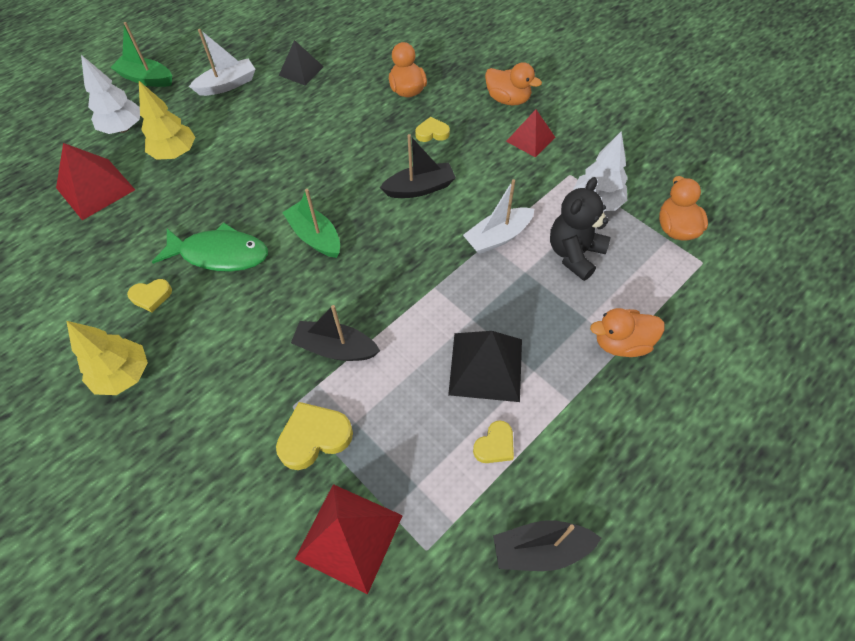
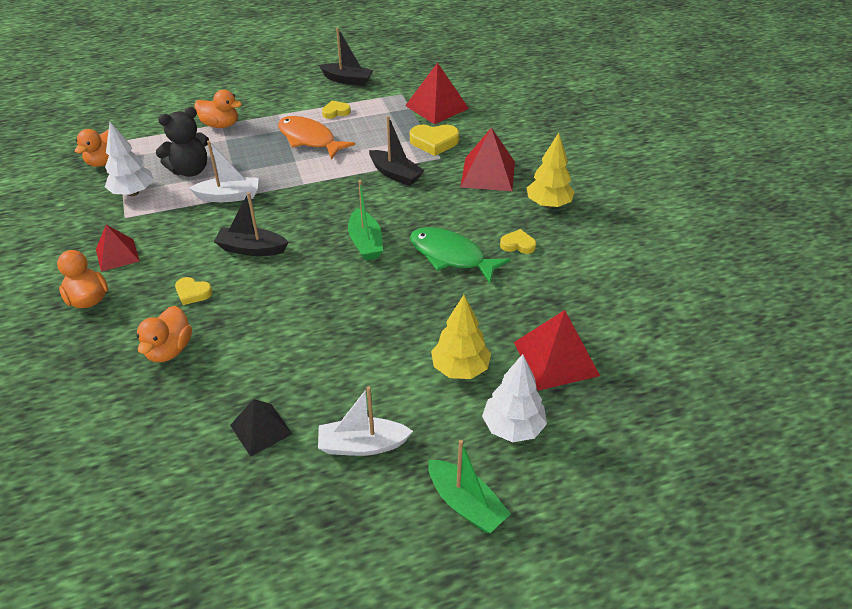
camera: 155 degrees left, 15 degrees down
black pyramid [448,331,522,402] -> orange fish [278,116,355,160]
none -> red pyramid [460,128,515,191]

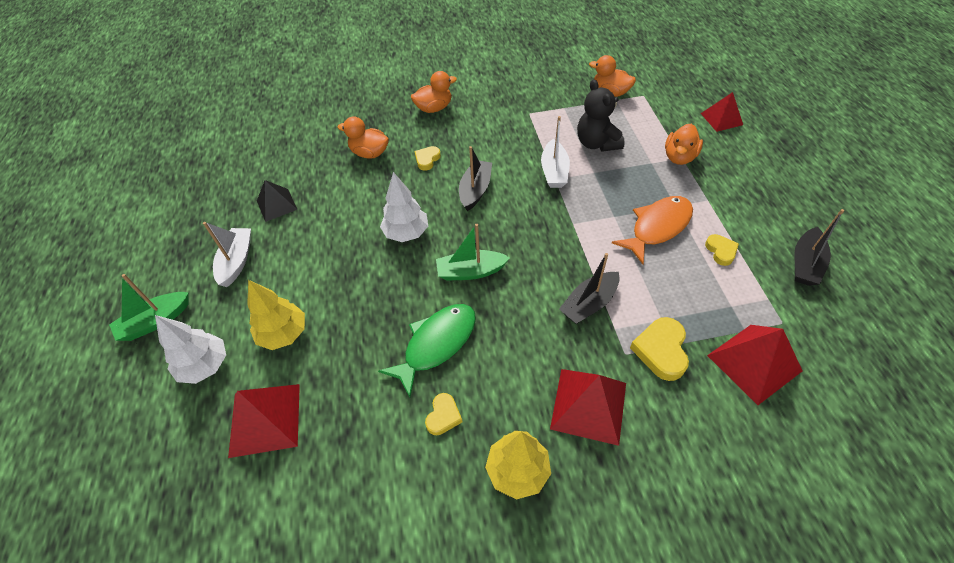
camera: 100 degrees right, 10 degrees up
red pyramid [96,225,140,272] -> red pyramid moved to [701,92,743,132]
white tree [105,122,154,196] -> white tree moved to [380,172,428,242]

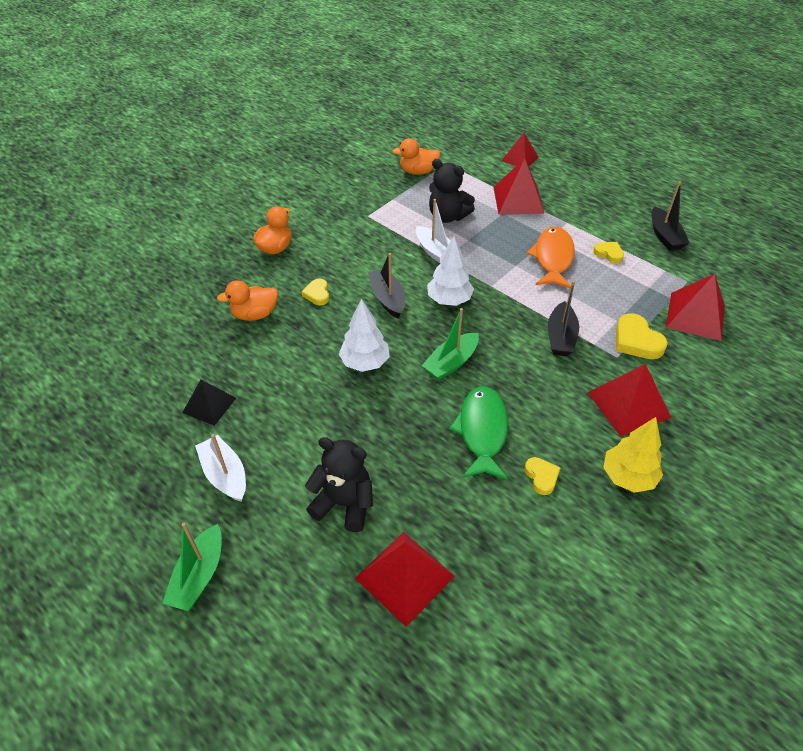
camera: 40 degrees left, 5 degrees down
white tree [155,315,226,384] -> white tree moved to [427,236,474,306]
yellow tree [247,280,305,350] -> black teddy bear [305,437,373,532]
orange duck [665,124,703,165] -> red pyramid [493,158,544,214]

